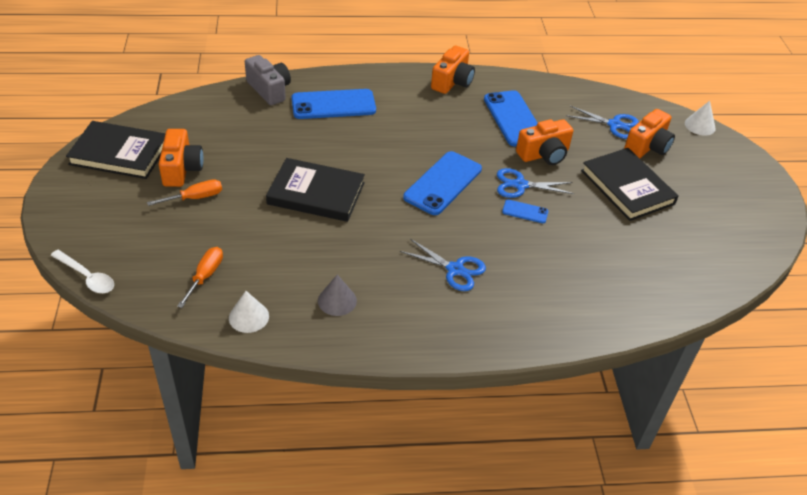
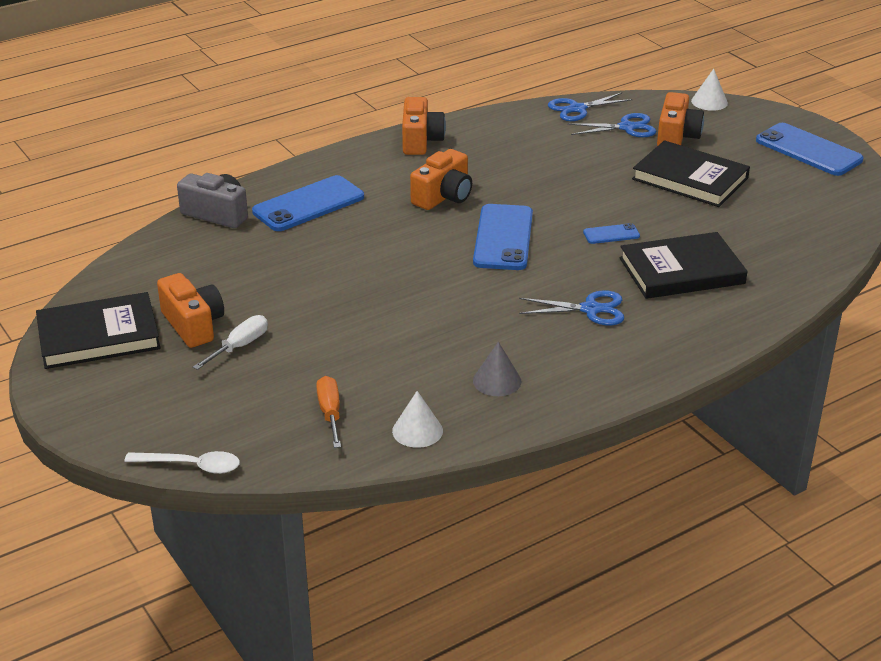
camera: 25 degrees left, 10 degrees down
orange screwdriver [147,179,222,206] -> white screwdriver [193,315,268,370]
black book [266,158,365,222] -> black book moved to [619,232,748,299]
blue phone [484,90,537,146] -> blue phone moved to [756,123,863,176]
blue scissors [497,168,574,198] -> blue scissors moved to [548,93,633,121]
orange camera [516,119,573,165] -> orange camera moved to [410,149,472,210]

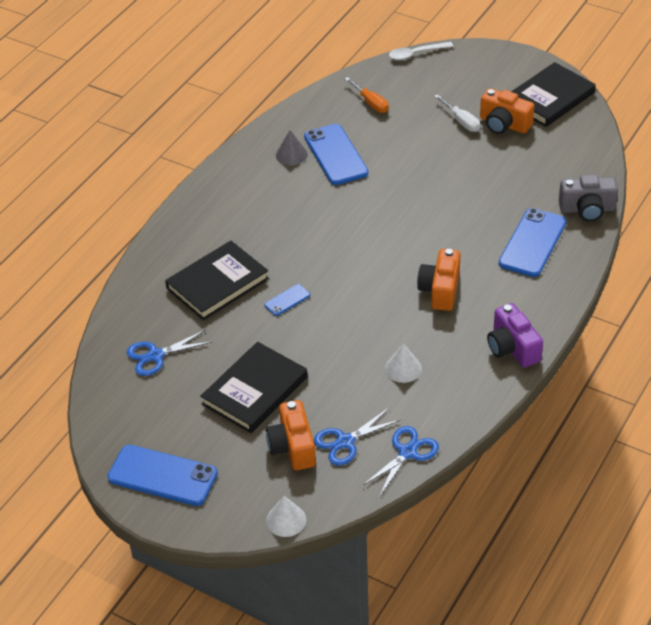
camera: 155 degrees right, 10 degrees up
white screwdriver [193,315,268,370] -> white screwdriver turned 45 degrees counterclockwise [434,94,480,132]
white cone [392,391,443,448] -> white cone moved to [385,343,422,383]
orange camera [402,97,446,155] -> purple camera [487,303,543,368]
blue phone [473,204,533,270] -> blue phone moved to [304,124,368,185]
blue scissors [519,290,624,325] -> blue scissors moved to [127,330,212,376]
black book [632,140,750,207] -> black book turned 60 degrees counterclockwise [200,342,307,433]

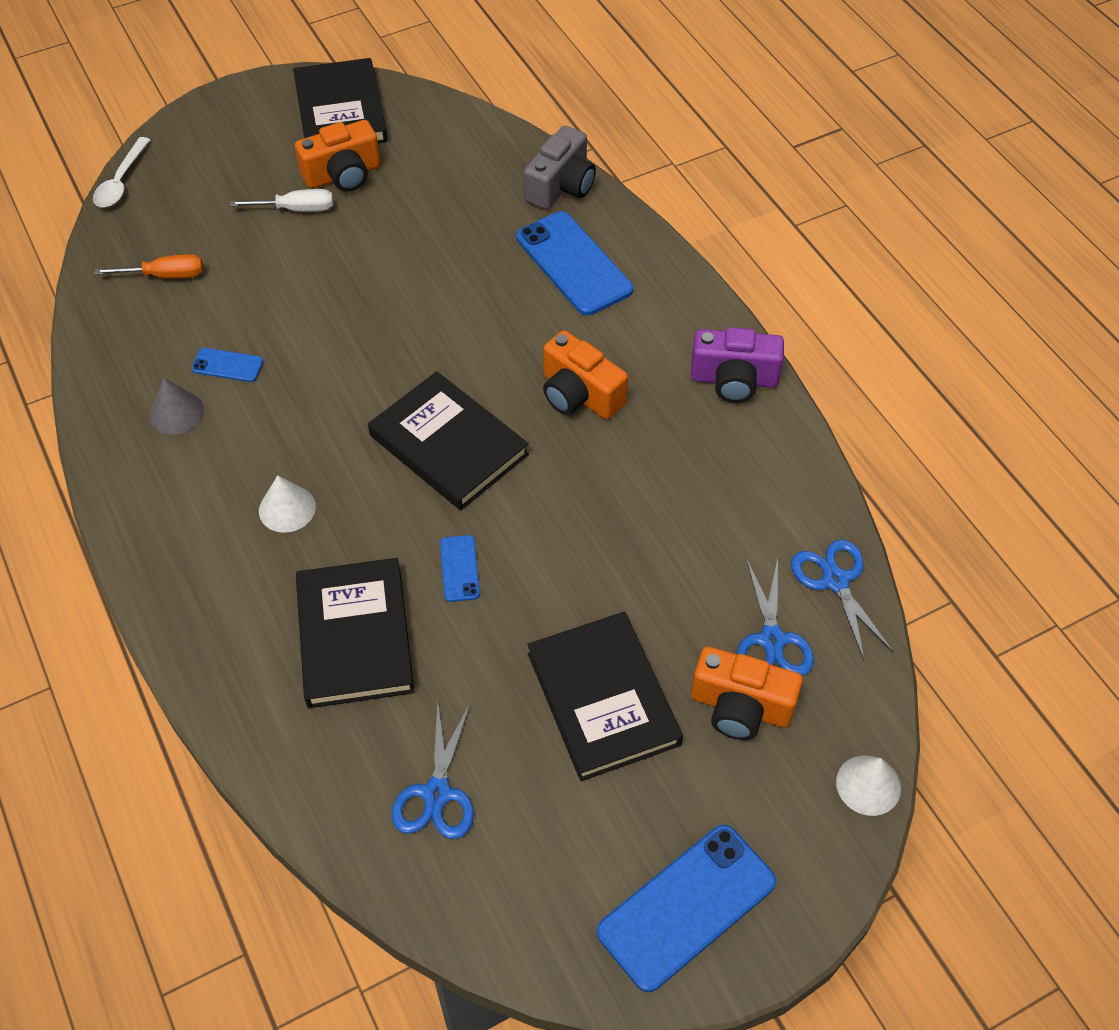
camera: 60 degrees left, 10 degrees up
blue phone [304,124,368,185] -> blue phone [191,348,263,382], size x0.48
white cone [385,343,422,383] -> white cone moved to [259,475,316,533]
none -> black book [368,371,529,510]

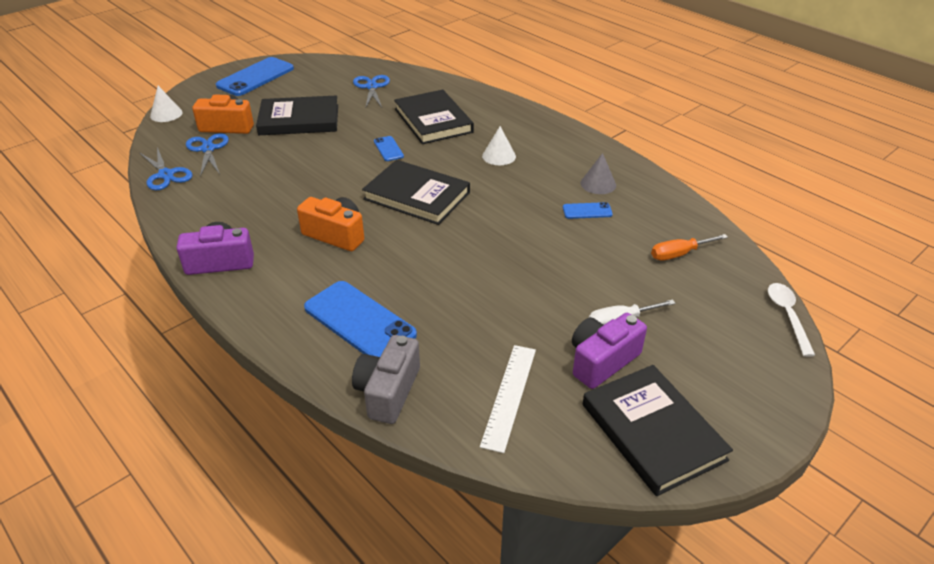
camera: 165 degrees right, 15 degrees down
orange camera [295,120,381,191] -> purple camera [572,313,647,389]
black book [527,612,683,781] -> black book turned 60 degrees counterclockwise [256,95,338,135]
none -> white ruler [480,345,536,453]

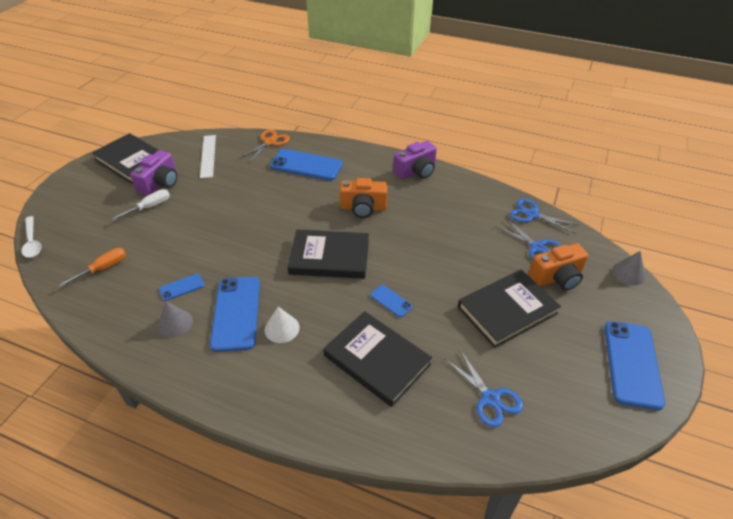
camera: 155 degrees right, 5 degrees up
white cone [150,86,183,122] -> grey cone [612,251,646,285]
grey camera [352,335,420,424] -> orange scissors [240,129,290,164]
none -> blue phone [210,277,260,352]

